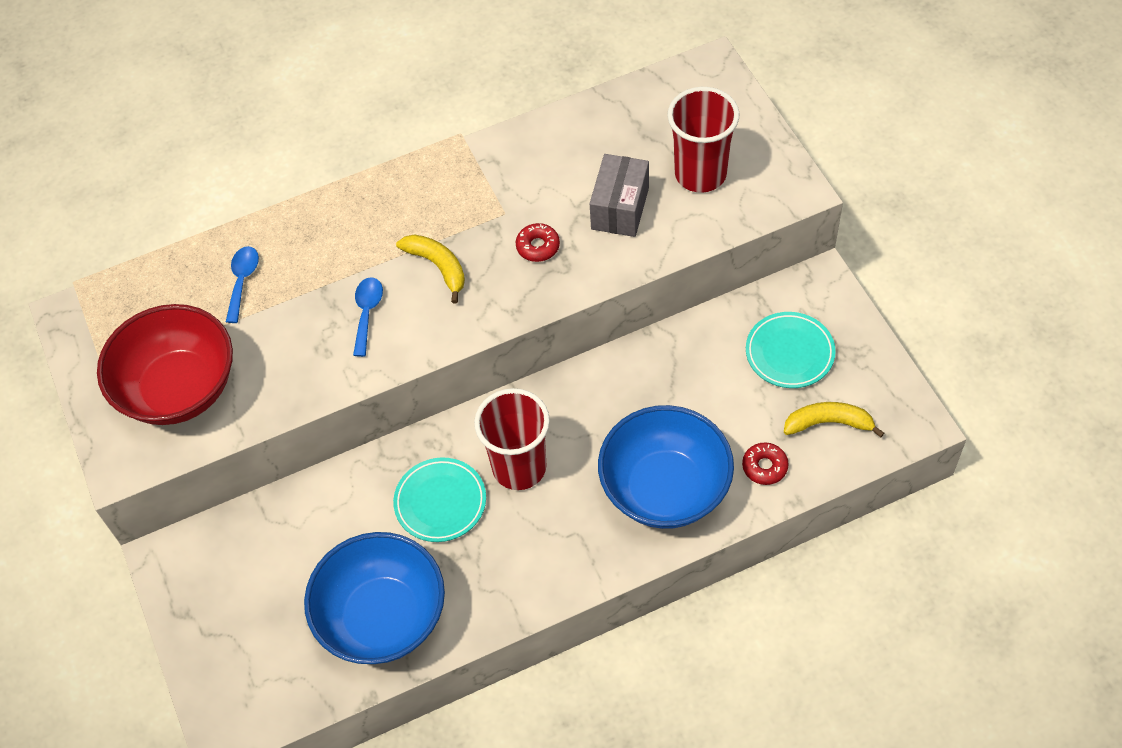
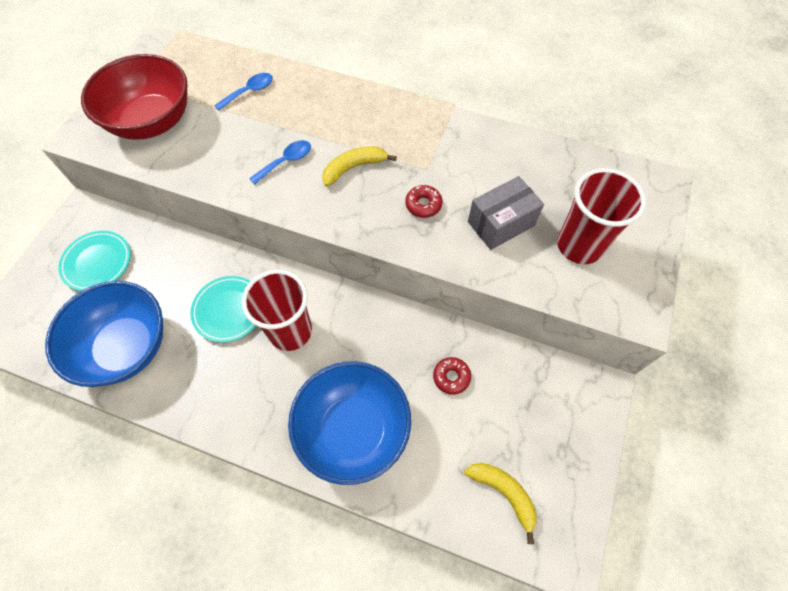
camera: 40 degrees right, 5 degrees up
yellow banana [396,234,465,303] -> yellow banana turned 120 degrees counterclockwise [322,146,397,187]
red donut [742,442,789,485] -> red donut moved to [433,357,471,395]
turquoise plate [746,312,836,388] -> turquoise plate moved to [58,231,131,291]

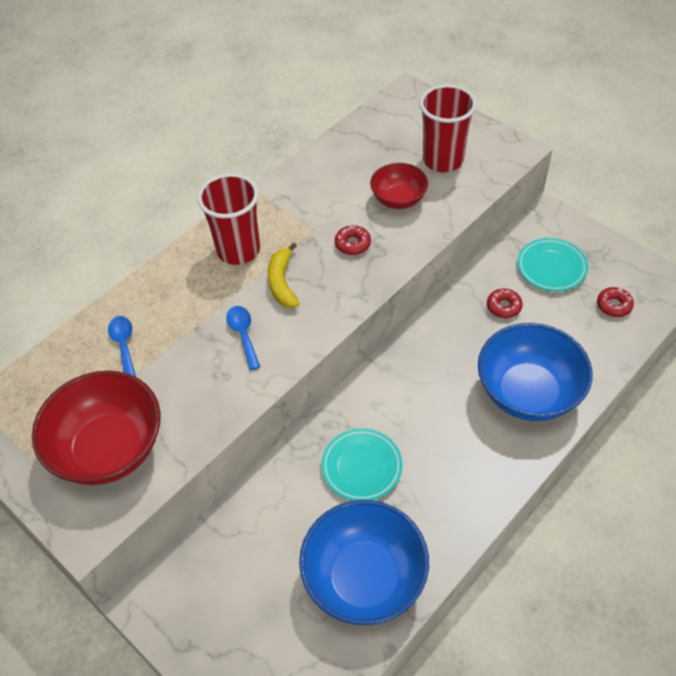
camera: 65 degrees left, 10 degrees down
turquoise plate [58,231,131,291] -> turquoise plate moved to [517,238,588,291]
red cup [242,270,312,351] -> red cup moved to [197,173,260,265]
yellow banana [464,463,537,544] -> red donut [597,287,634,317]
grey box [468,176,544,250] -> red bowl [370,163,428,209]

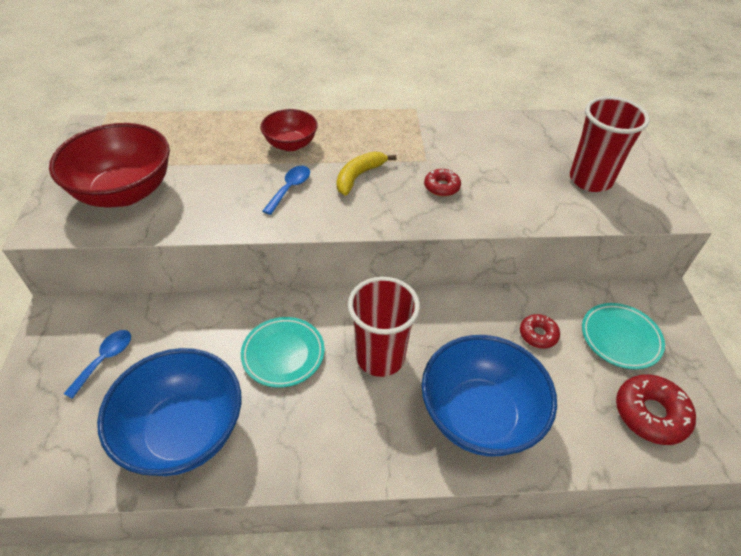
camera: 40 degrees right, 5 degrees down
blue spoon [108,316,136,377] -> blue spoon moved to [64,330,131,399]
red cup [197,173,260,265] -> red cup moved to [348,277,420,377]
red bowl [370,163,428,209] -> red bowl moved to [260,109,318,151]
red donut [597,287,634,317] -> red donut [616,374,696,445], size x1.70

